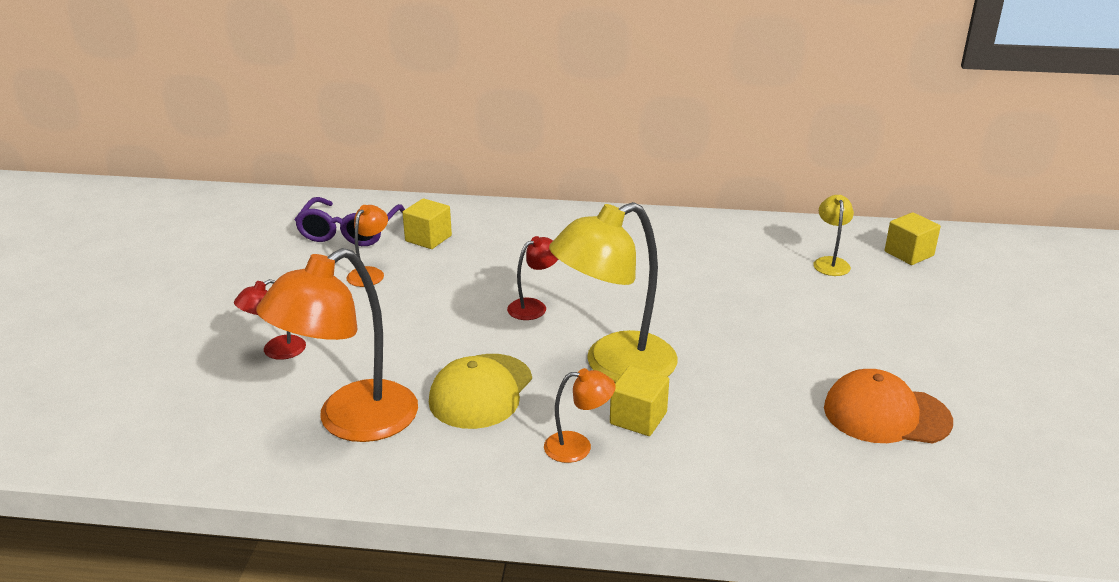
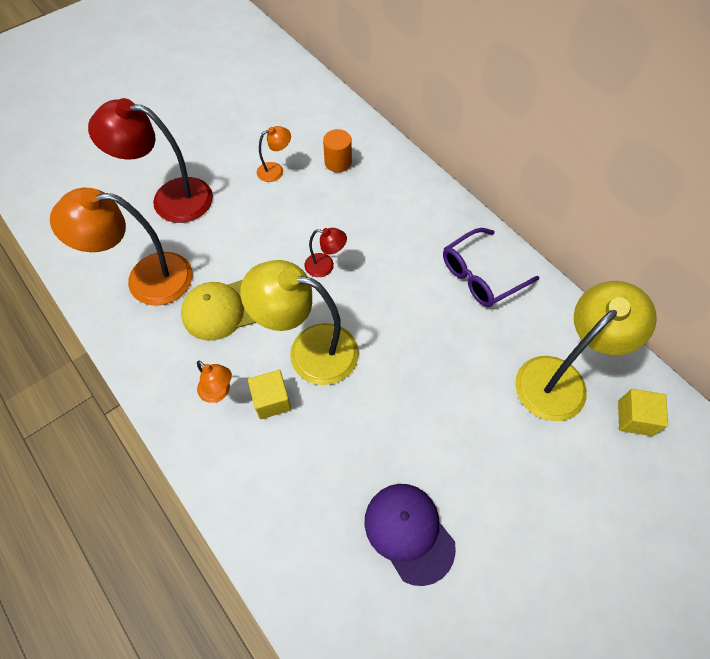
camera: 45 degrees right, 30 degrees up
red lamp [234,279,306,360] -> red lamp [88,98,213,223], size x2.14
purple glasses [295,197,405,246] -> purple glasses moved to [443,228,539,307]
yellow cube [402,198,452,249] -> orange cylinder [323,129,352,172]
yellow lamp [813,195,854,276] -> yellow lamp [515,281,657,421], size x2.14
orange cap [824,369,953,444] -> purple cap [364,484,456,586]

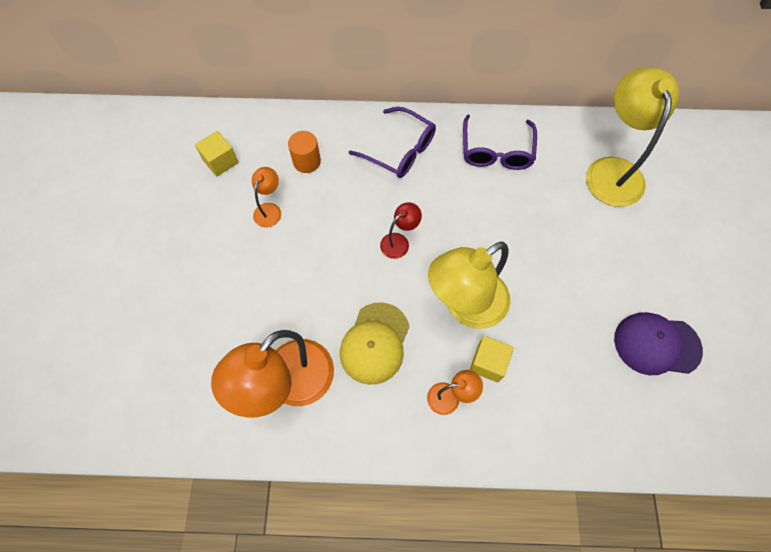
camera: 50 degrees left, 5 degrees up
red lamp [88,98,213,223] -> none
yellow cube [618,389,668,436] -> yellow cube moved to [195,131,238,176]
none -> purple glasses [349,107,436,178]

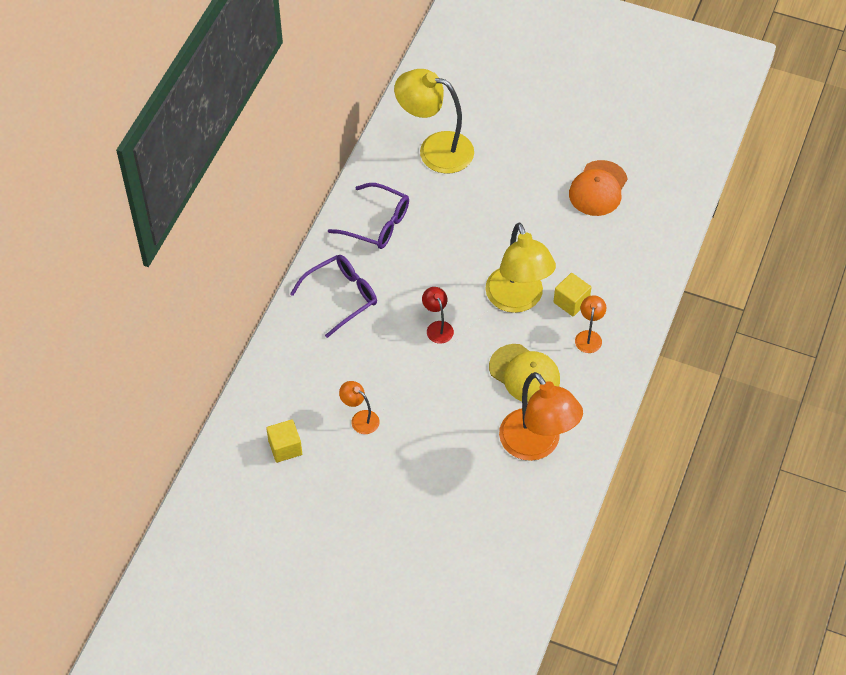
camera: 70 degrees left, 10 degrees down
orange cylinder [288,131,321,173] -> none
purple cap [614,312,703,375] -> orange cap [569,160,628,216]

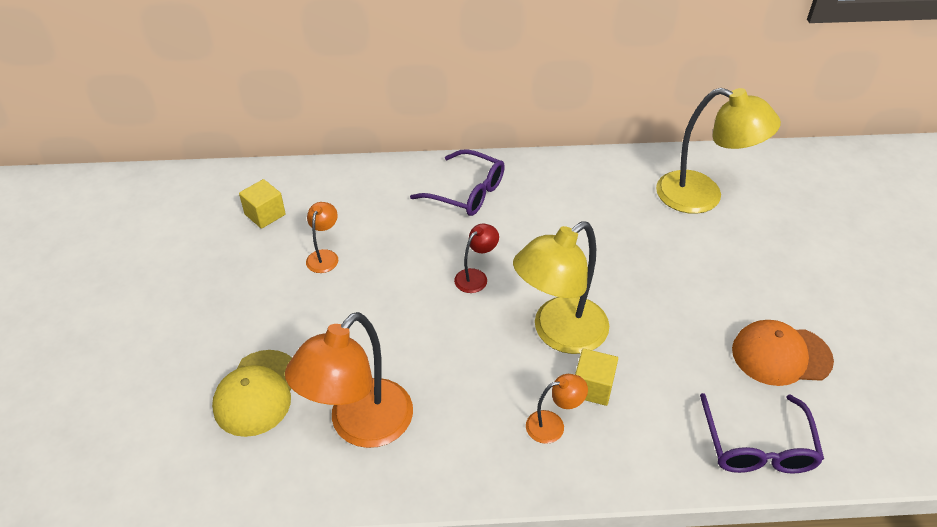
camera: 65 degrees right, 10 degrees down
purple glasses [328,183,409,249] -> purple glasses moved to [700,393,824,474]
yellow lamp [394,69,474,174] -> yellow lamp turned 120 degrees clockwise [656,88,781,214]
yellow cap [489,344,560,403] -> yellow cap moved to [212,350,292,437]

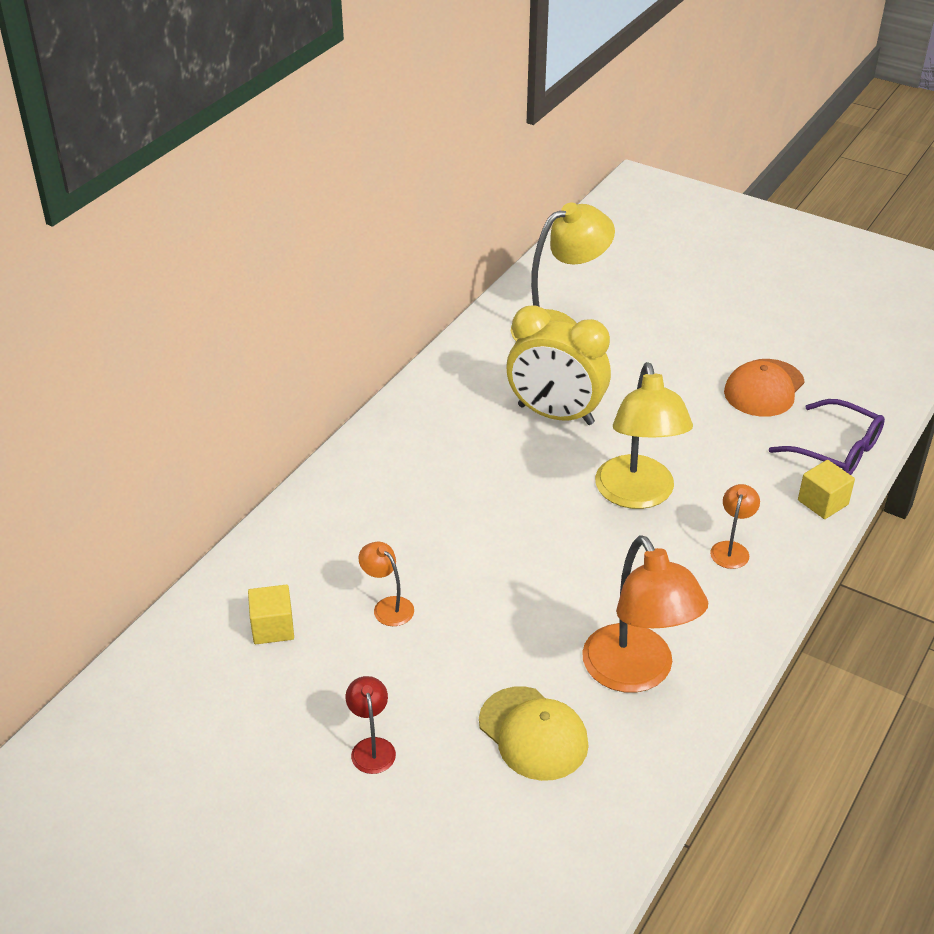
camera: 55 degrees left, 5 degrees down
purple glasses [410,149,505,216] -> none
red lamp [454,224,499,293] -> red lamp moved to [345,676,396,774]
yellow cube [575,349,618,406] -> yellow cube moved to [798,460,855,519]
none -> yellow clock [506,305,611,425]

